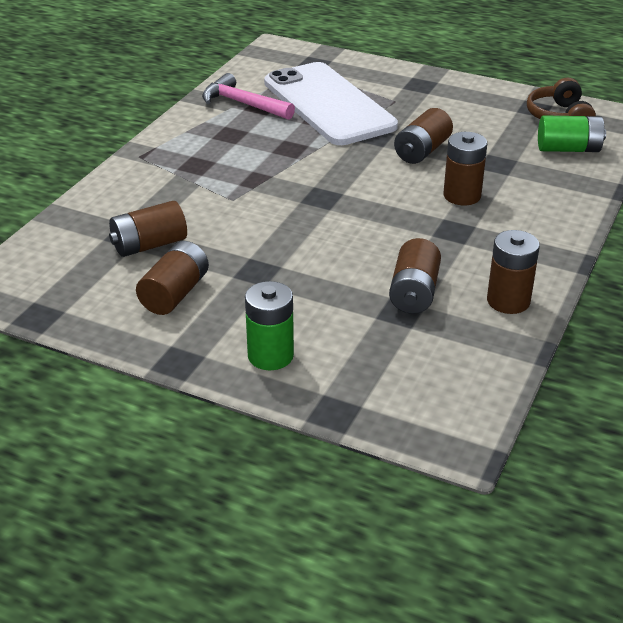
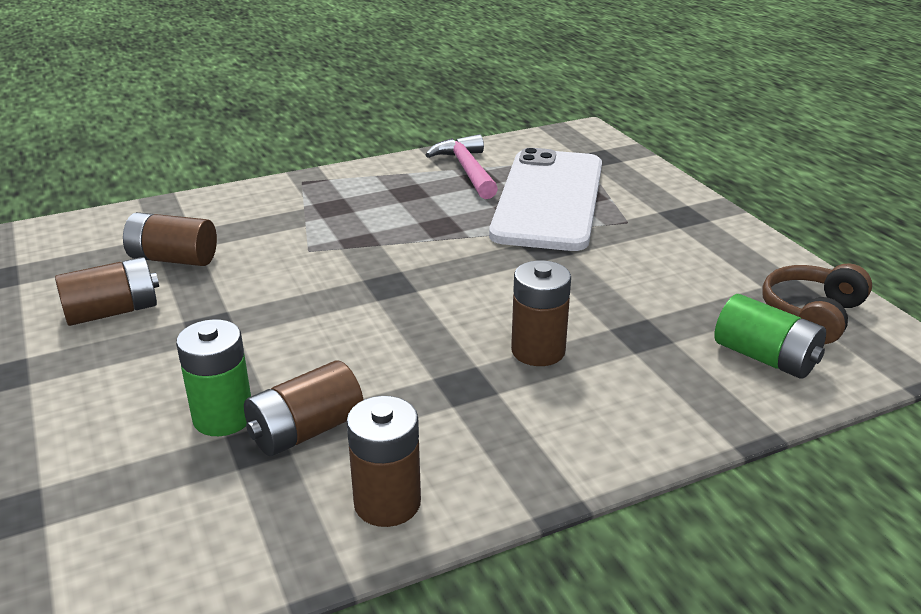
camera: 40 degrees right, 5 degrees down
green battery [245,281,294,370] -> green battery moved to [176,319,251,436]
brown battery [394,108,453,164] -> none

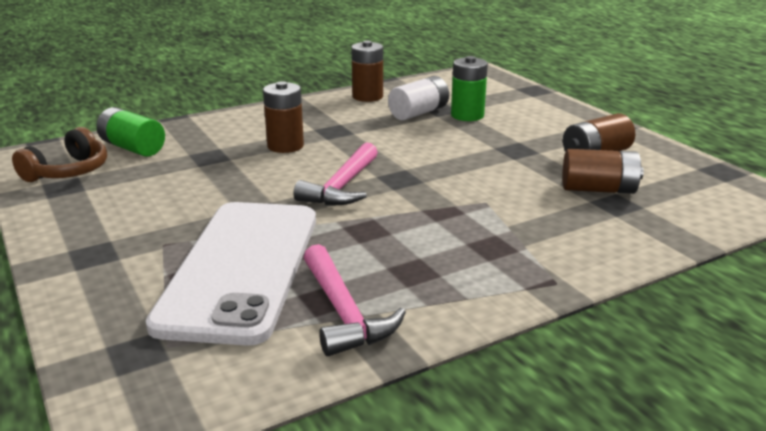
camera: 175 degrees right, 5 degrees down
brown battery [244,361,364,457] -> white battery [388,76,449,120]
none -> pink hammer [293,143,378,205]

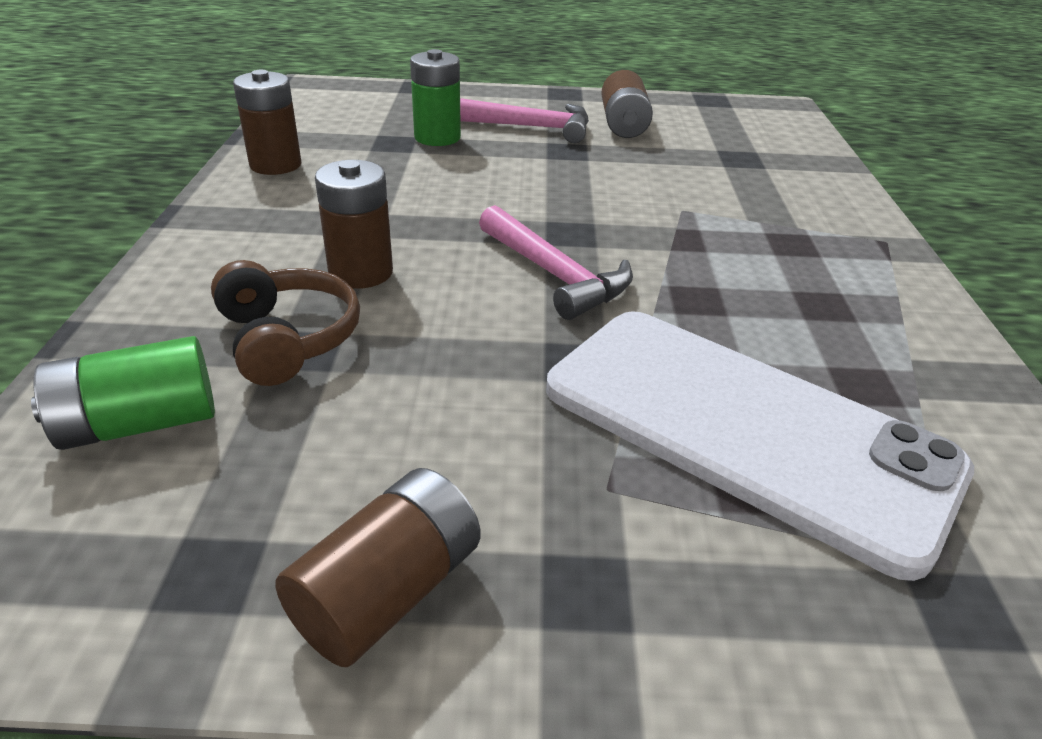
camera: 60 degrees left, 10 degrees up
brown headphones [12,127,107,182] -> brown headphones moved to [211,260,360,386]
pink hammer [304,244,406,356] -> pink hammer moved to [460,98,589,143]
white battery [388,76,449,120] -> none
brown battery [562,149,644,194] -> brown battery moved to [275,468,481,667]

